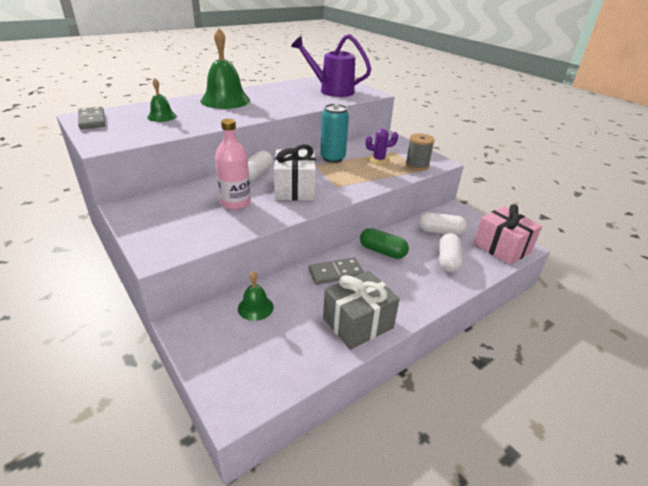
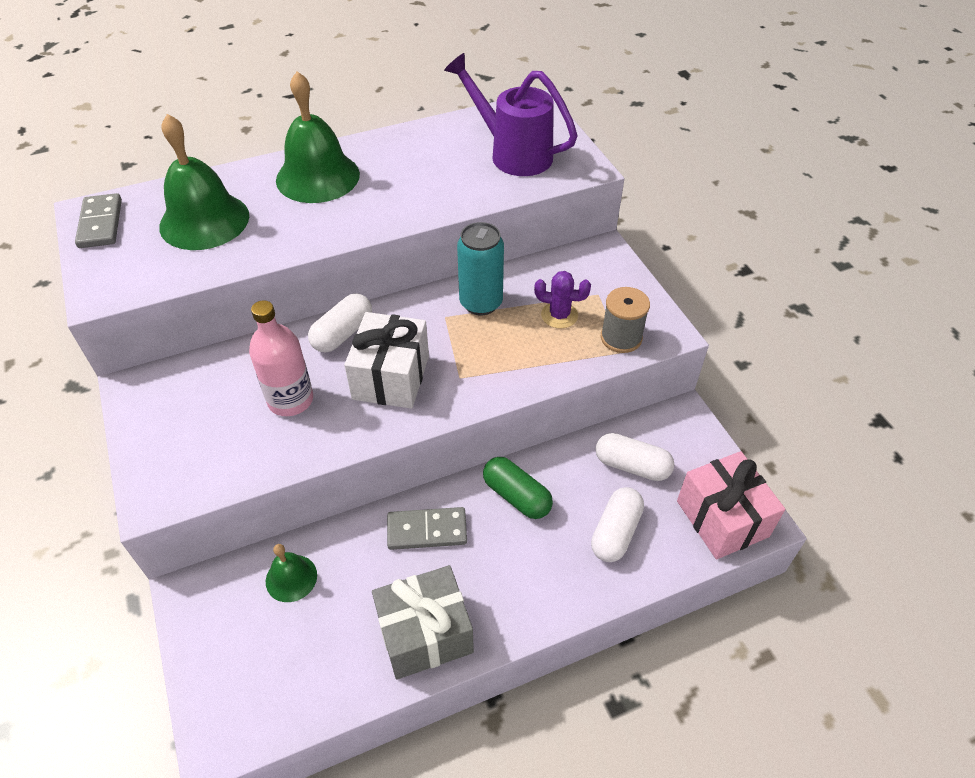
camera: 15 degrees right, 15 degrees up
green bell [147,78,177,122] -> green bell [159,114,249,250], size x1.95

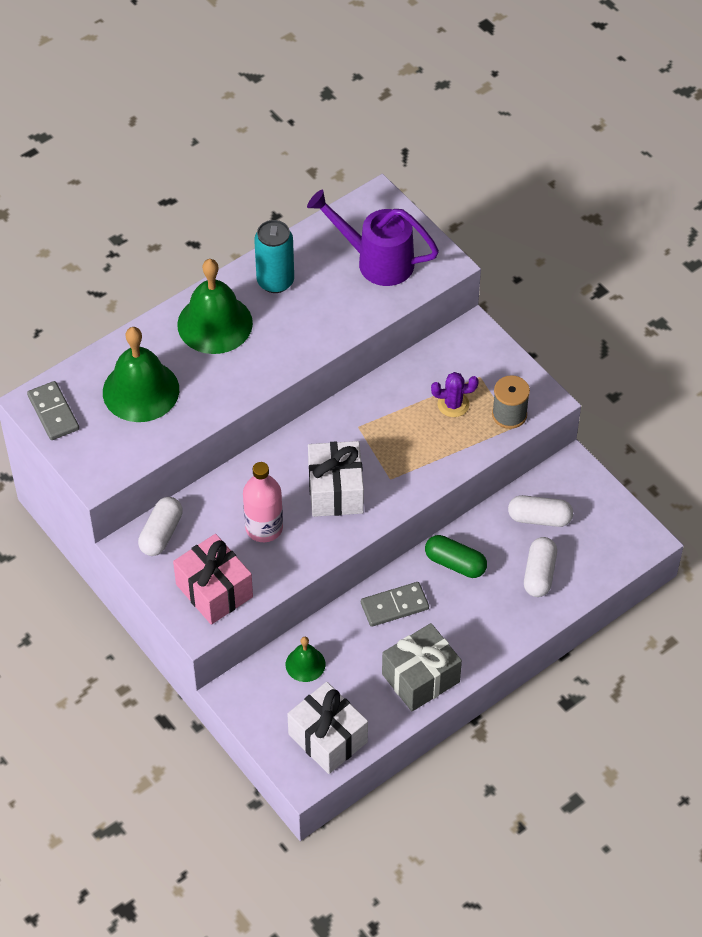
camera: 15 degrees left, 5 degrees up
white capsule [308,293,372,353] -> white capsule moved to [138,497,183,556]
turquoise can [457,222,504,315] -> turquoise can moved to [254,220,294,293]
pink gift [677,451,785,559] -> pink gift moved to [173,534,253,625]
none -> white gift [287,682,368,774]

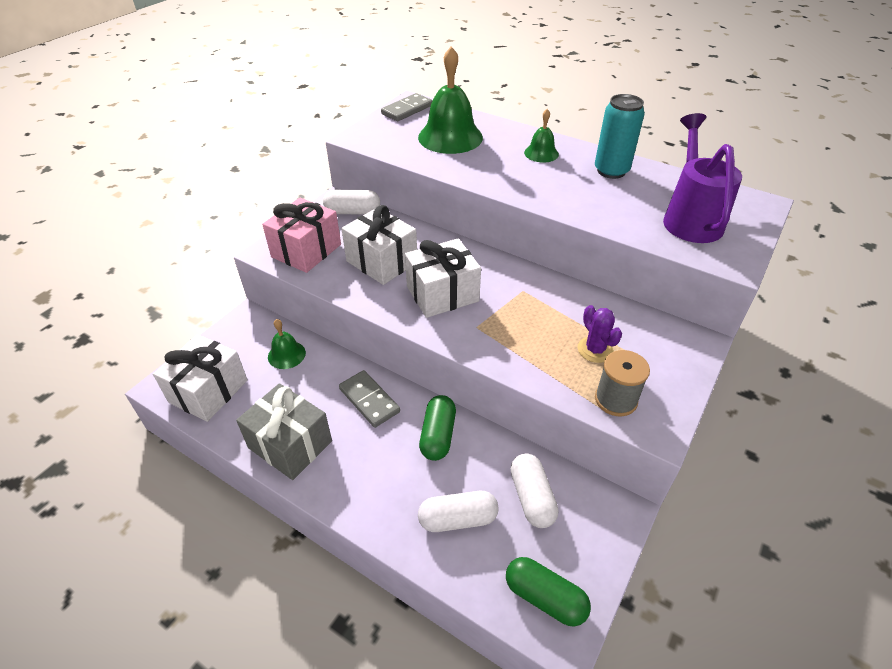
camera: 70 degrees right, 10 degrees down
green bell [177,259,253,354] -> green bell [524,109,559,162], size x0.51
pink bottle [243,462,283,542] -> white gift [341,205,417,285]
none -> green capsule [506,557,591,627]

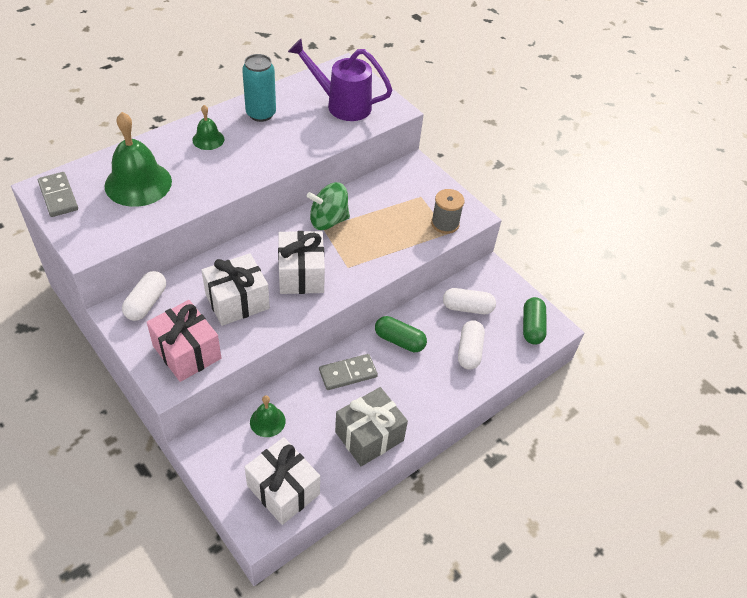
camera: 75 degrees left, 5 degrees up
green capsule [506,557,591,627] -> green capsule turned 45 degrees counterclockwise [523,297,547,345]
purple cactus [577,305,622,363] -> none
none -> green spinning top [307,182,350,230]

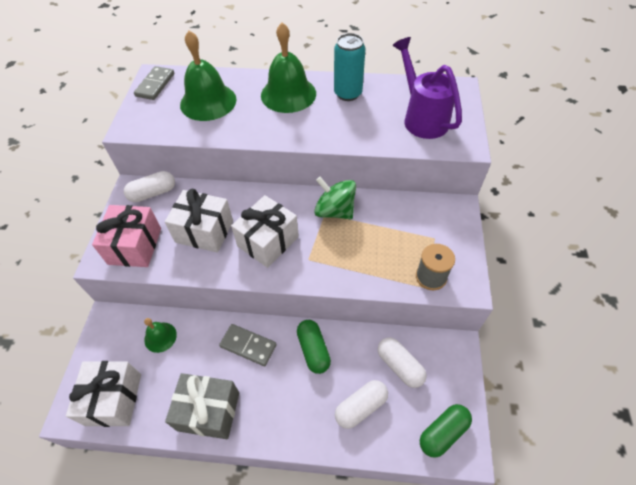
camera: 50 degrees right, 5 degrees up
green bell [192,105,224,150] -> green bell [261,22,316,113], size x1.95

